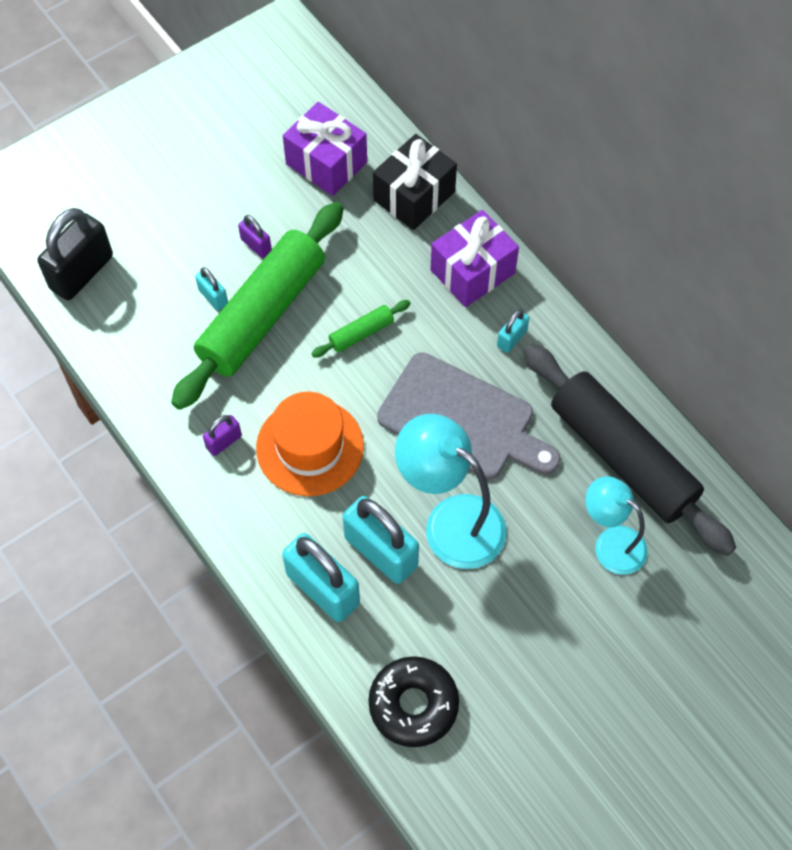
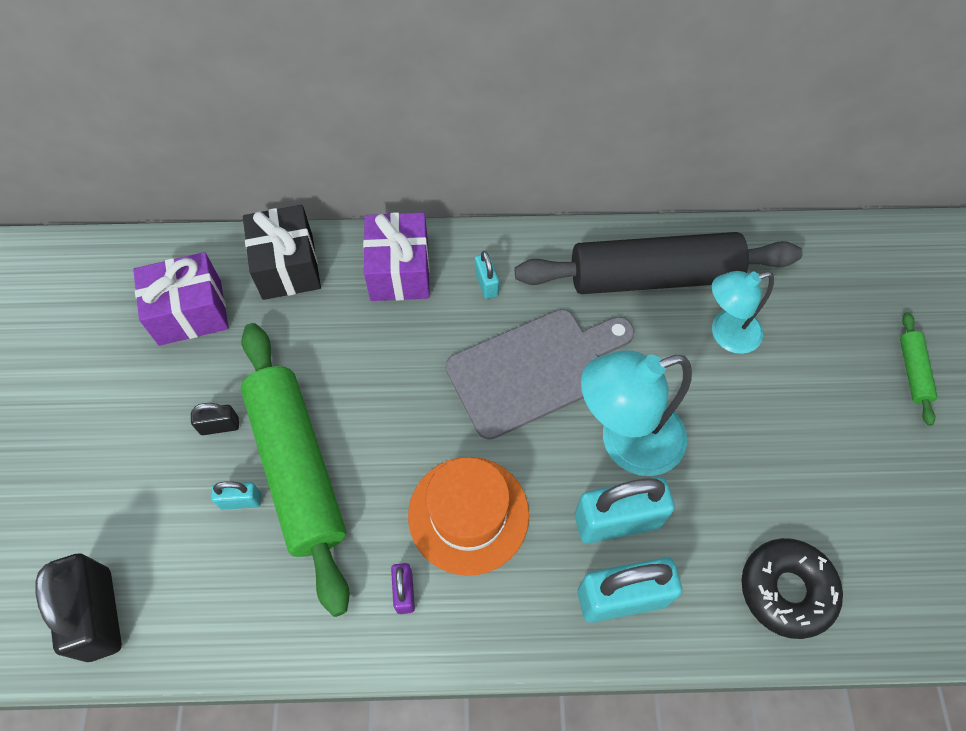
camera: 55 degrees left, 0 degrees up
purple padlock [238,215,272,258] -> black padlock [191,403,239,435]
green rolling pin [311,300,411,358] -> green rolling pin moved to [900,312,937,426]

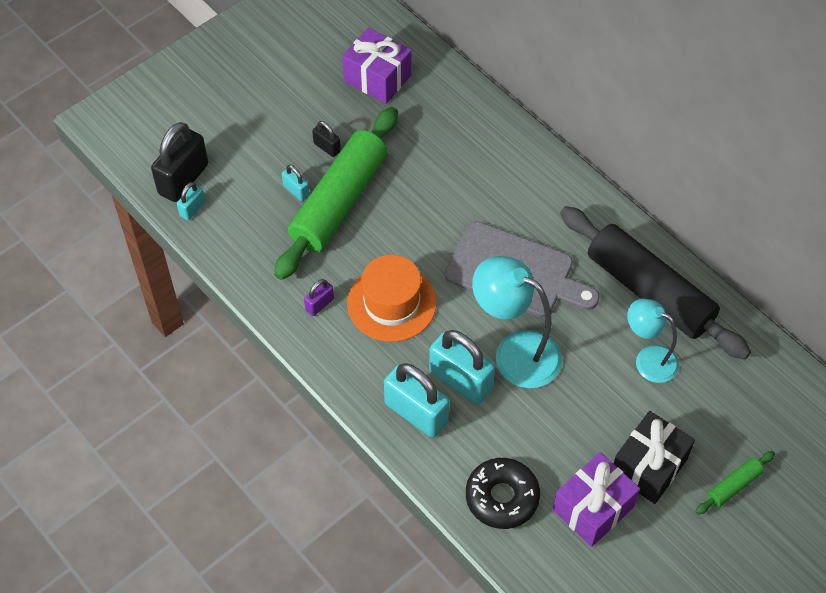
camera: 50 degrees right, 5 degrees down
black gift [243,205,321,300] -> black gift moved to [613,411,695,504]
purple gift [363,212,430,301] -> purple gift moved to [553,452,640,547]
turquoise padlock [475,251,499,299] -> turquoise padlock moved to [177,182,205,220]

